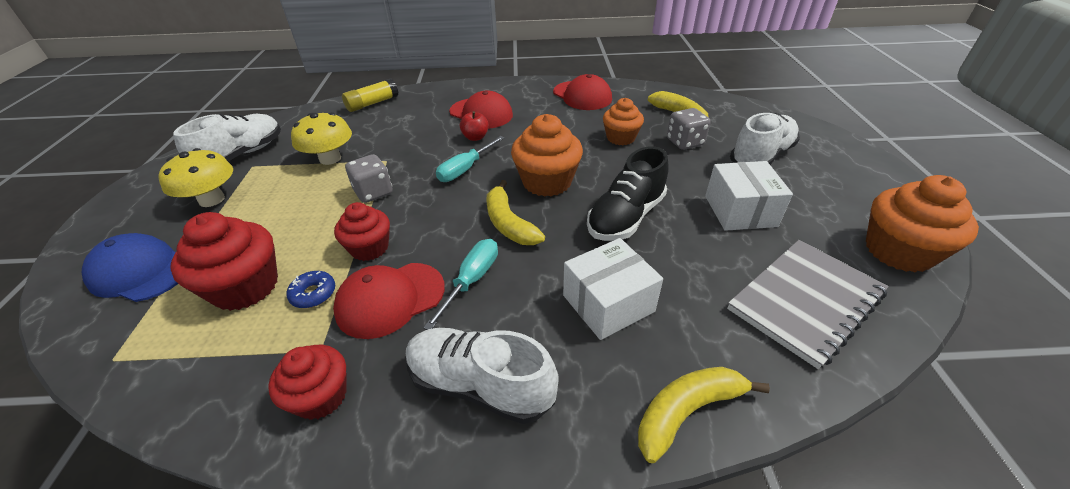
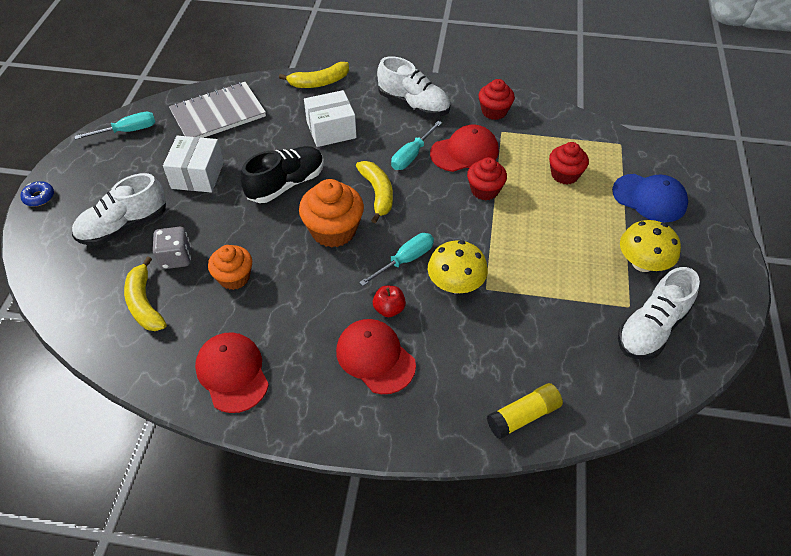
camera: 170 degrees left, 10 degrees up
red cupcake [170,212,278,311] -> red cupcake [549,142,589,185], size x0.65
blue donut [286,271,335,308] -> blue donut moved to [20,181,54,207]
yellow mushroom [291,112,352,165] -> yellow mushroom moved to [428,240,488,293]
grey dice [345,154,392,203] -> none
orange cupcake [866,175,979,272] -> turquoise screwdriver [74,112,155,140]

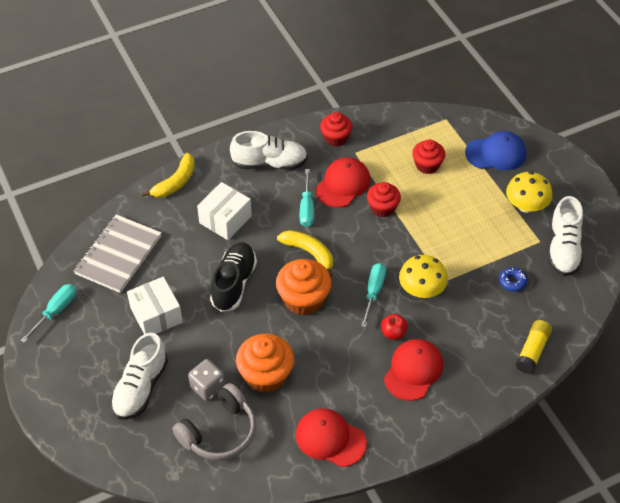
camera: 35 degrees left, 0 degrees up
blue donut [20,181,54,207] -> blue donut moved to [499,267,527,292]
yellow banana [124,256,167,331] -> grey headphones [172,383,256,461]
orange cupcake [208,245,252,290] -> orange cupcake [236,334,294,393], size x1.53
red cap [336,319,416,394] -> red cap turned 105 degrees clockwise [384,339,443,401]

